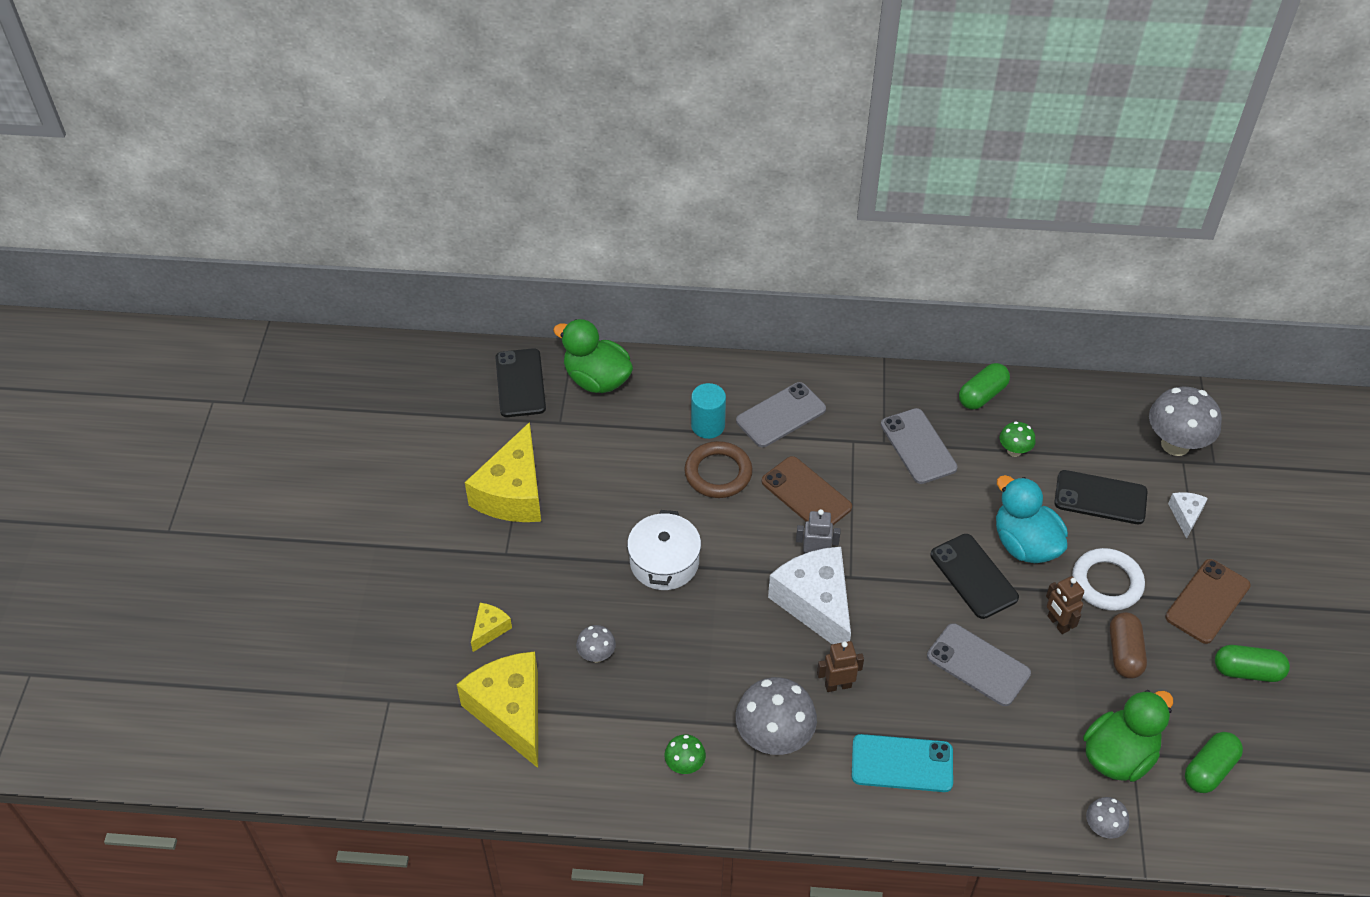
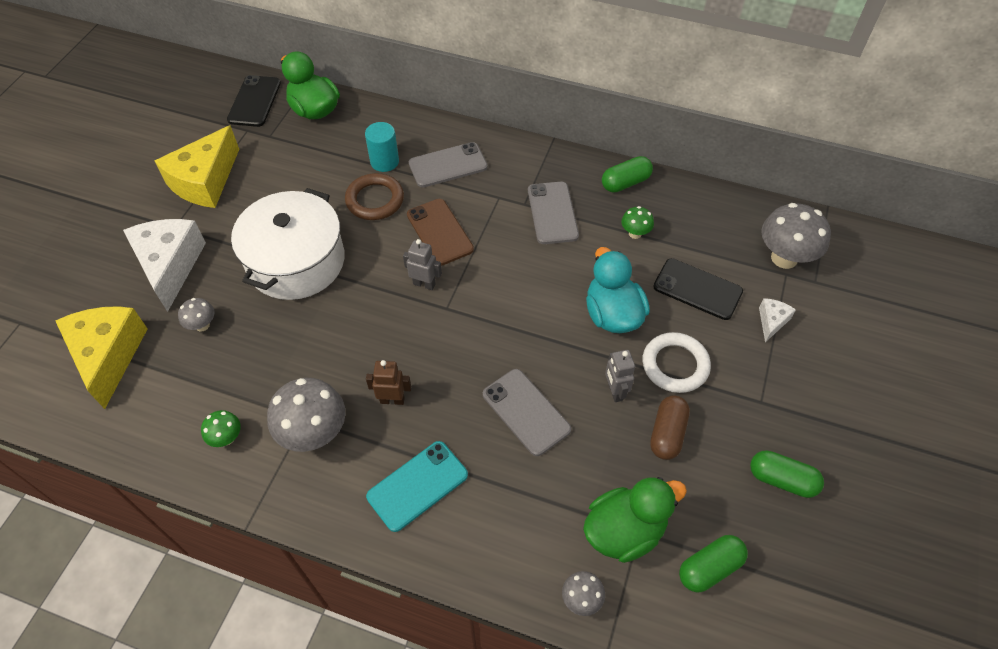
camera: 15 degrees right, 5 degrees up
yellow cheese [471,603,512,652] -> none
white pot [627,510,701,590] -> white pot [231,188,345,300], size x1.61
white cheese [768,547,851,644] -> white cheese moved to [123,219,206,312]
turquoise phone [852,734,953,792] -> turquoise phone turned 60 degrees counterclockwise [366,441,468,532]
black phone [930,534,1019,619] -> none
brown robot [1046,576,1084,634] -> grey robot [605,350,635,402]
brown phone [1165,559,1251,644] -> none

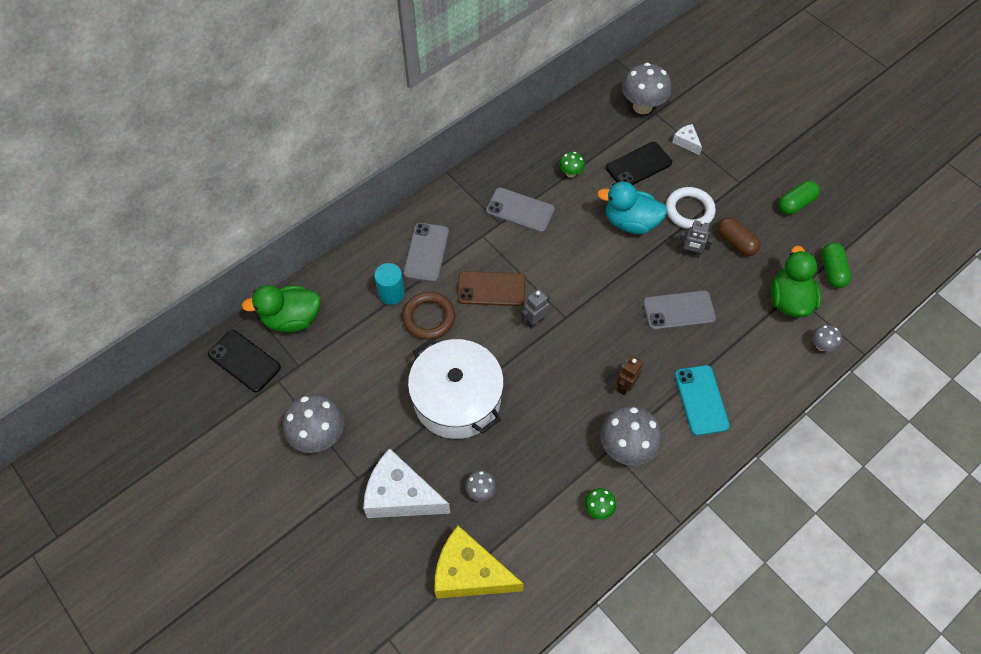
camera: 60 degrees left, 5 degrees up
yellow cheese [155,125,239,208] -> grey mushroom [283,394,344,453]
green capsule [602,156,653,192] -> none

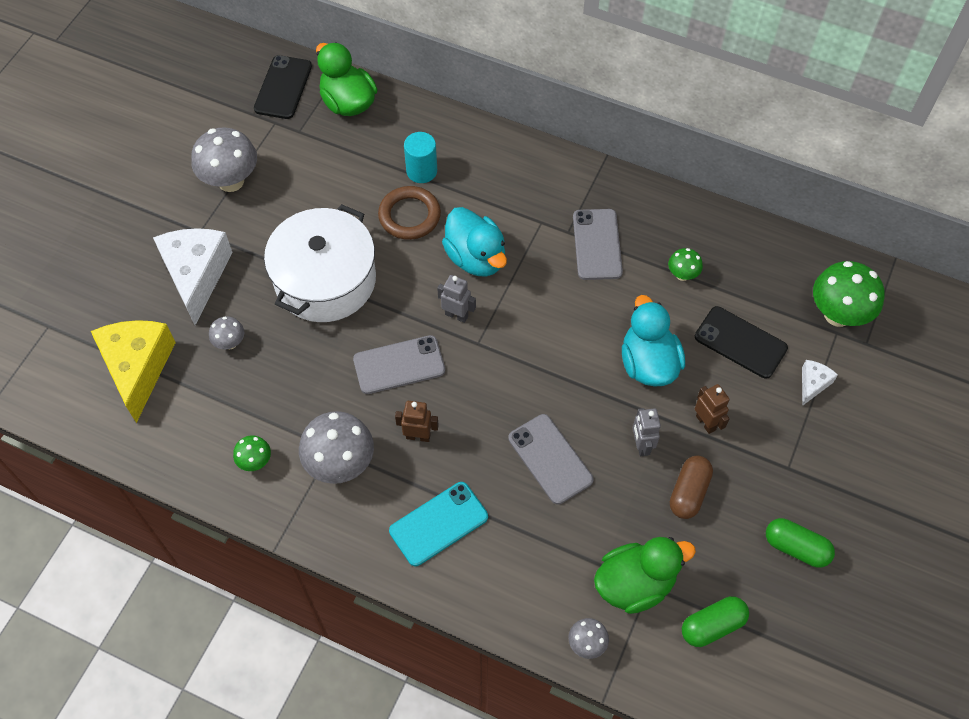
camera: 65 degrees right, 0 degrees up
grey phone [403,223,449,282] -> grey phone moved to [353,335,445,394]
brown phone [457,271,525,306] -> turquoise duck [442,207,507,277]
grey mushroom [622,63,671,114] -> green mushroom [813,261,884,327]
white ring [666,187,716,229] -> brown robot [695,384,730,434]

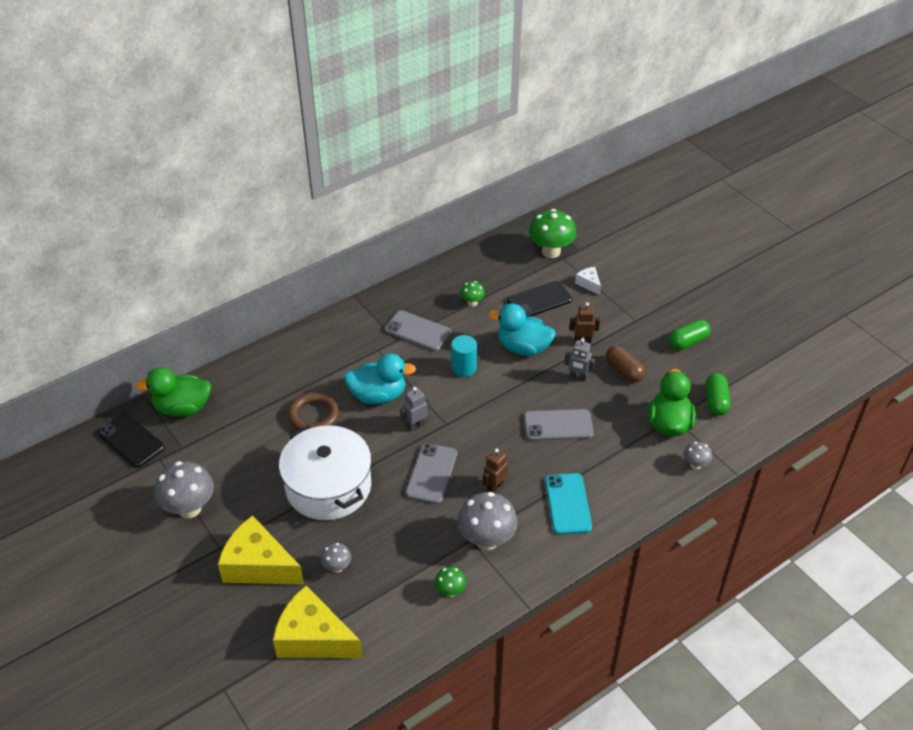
camera: 60 degrees left, 15 degrees down
white cheese [153,228,233,325] -> yellow cheese [218,515,304,585]
turquoise cylinder [404,132,437,183] -> turquoise cylinder moved to [451,335,477,377]

